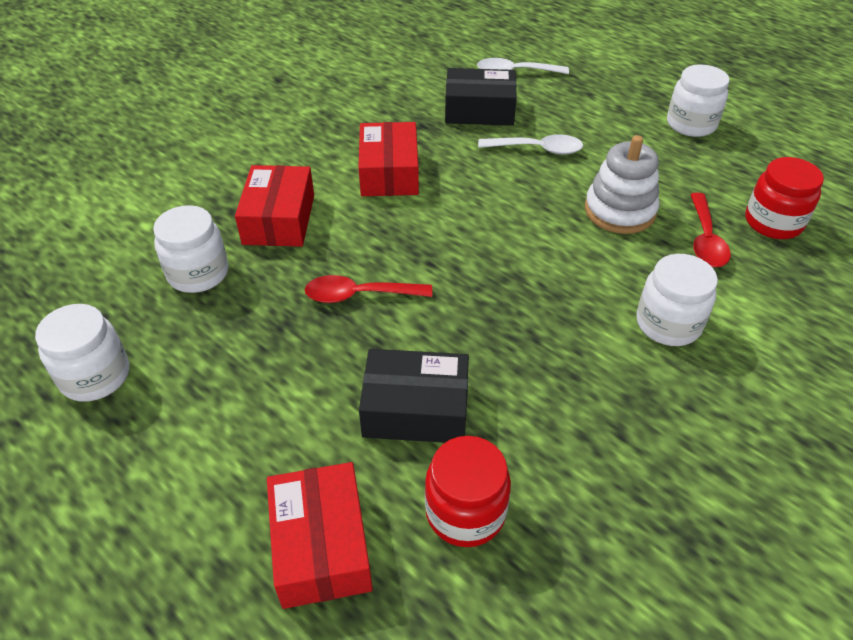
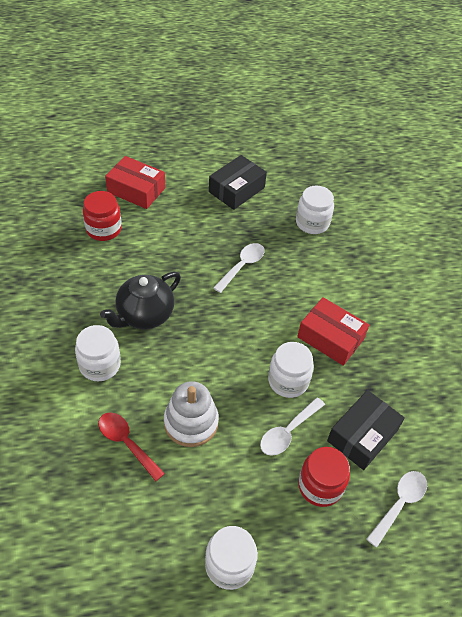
camera: 125 degrees right, 5 degrees up
white jar [35,304,129,402] -> white jar moved to [268,342,314,398]
red box [235,165,314,247] -> none
red spoon [305,275,432,303] -> white spoon [213,243,265,293]
black box [359,349,469,443] -> black box moved to [209,155,267,210]
red jar [745,157,824,239] -> red jar moved to [298,447,350,507]
none -> black teapot [100,272,181,329]

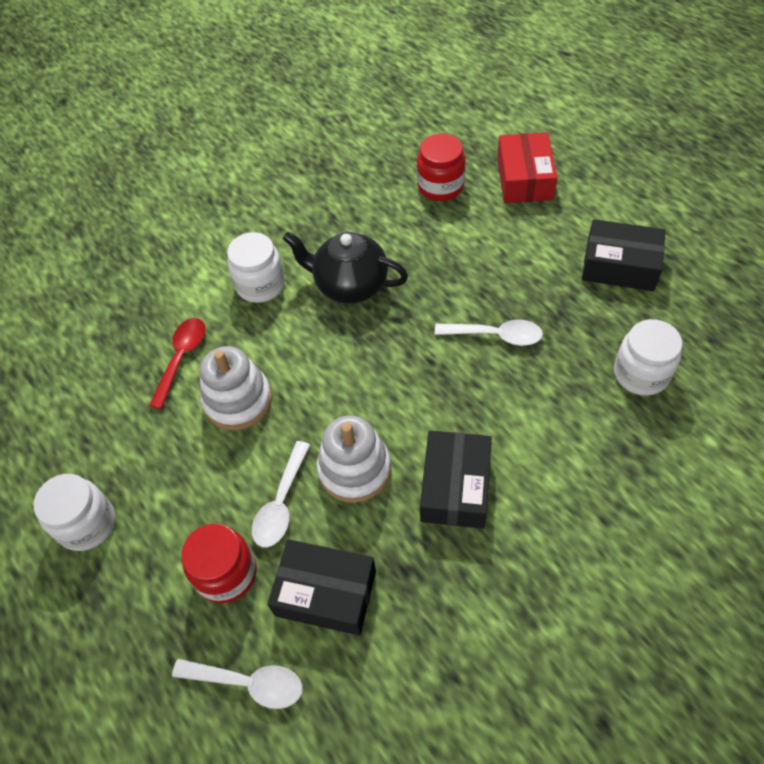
camera: 70 degrees right, 5 degrees up
white spoon [260,397,325,456] -> white spoon turned 90 degrees counterclockwise [252,441,310,548]
white jar [268,342,314,398] -> white stacking toy [317,415,391,503]
red box [297,297,369,366] -> black box [420,430,492,529]

